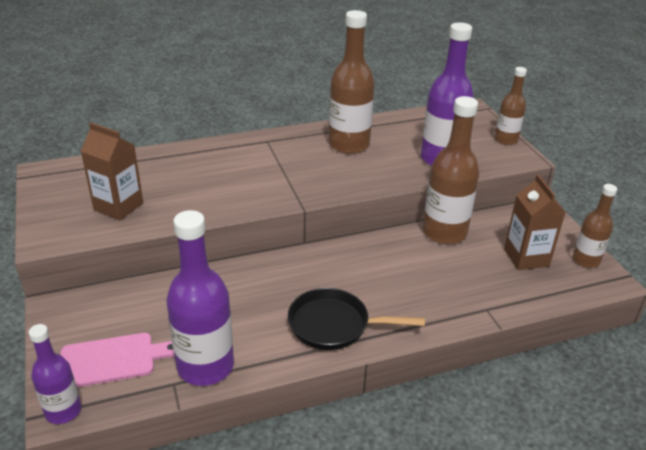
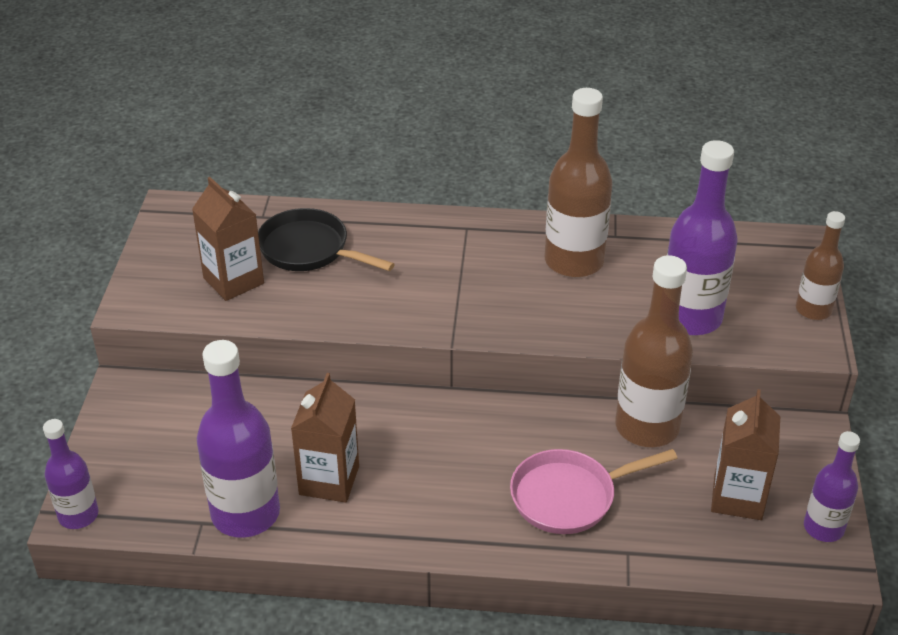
camera: 25 degrees right, 5 degrees up
pink cutting board [60,333,175,387] -> none
black pan [288,288,425,350] -> black pan moved to [258,208,395,271]
brown bottle [573,184,617,268] -> purple bottle [804,431,860,542]
none -> brown carton [291,373,359,503]
none -> pink pan [510,449,677,534]

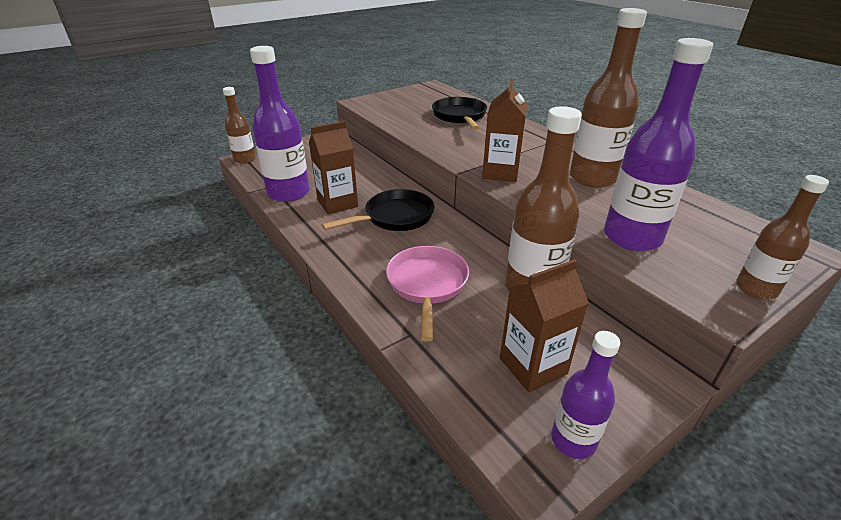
camera: 50 degrees right, 5 degrees down
purple bottle [43,419,99,529] -> brown bottle [223,87,256,164]
brown carton [192,177,264,301] -> brown carton moved to [482,80,527,182]
pink pan [510,449,677,534] -> pink pan turned 60 degrees clockwise [386,246,469,342]
none -> black pan [322,189,434,231]

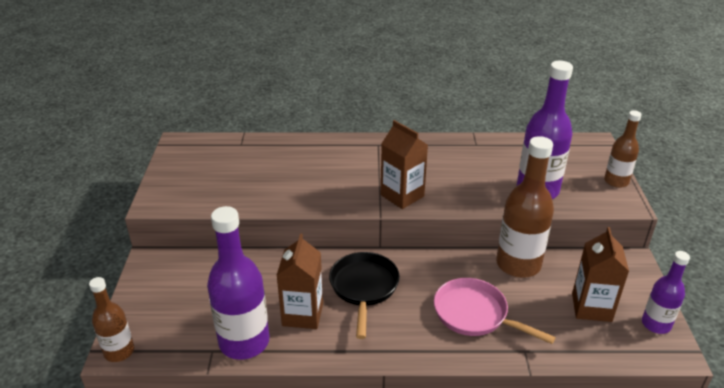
camera: 55 degrees left, 0 degrees up
black pan [432,97,487,130] -> none
brown bottle [570,8,647,188] -> none

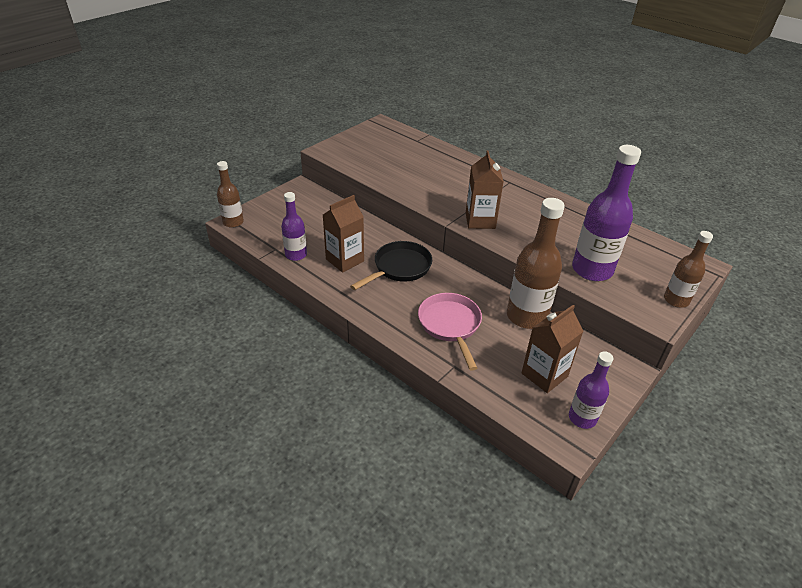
camera: 40 degrees right, 5 degrees up
purple bottle [207,206,269,360] -> purple bottle [281,192,307,261], size x0.58

